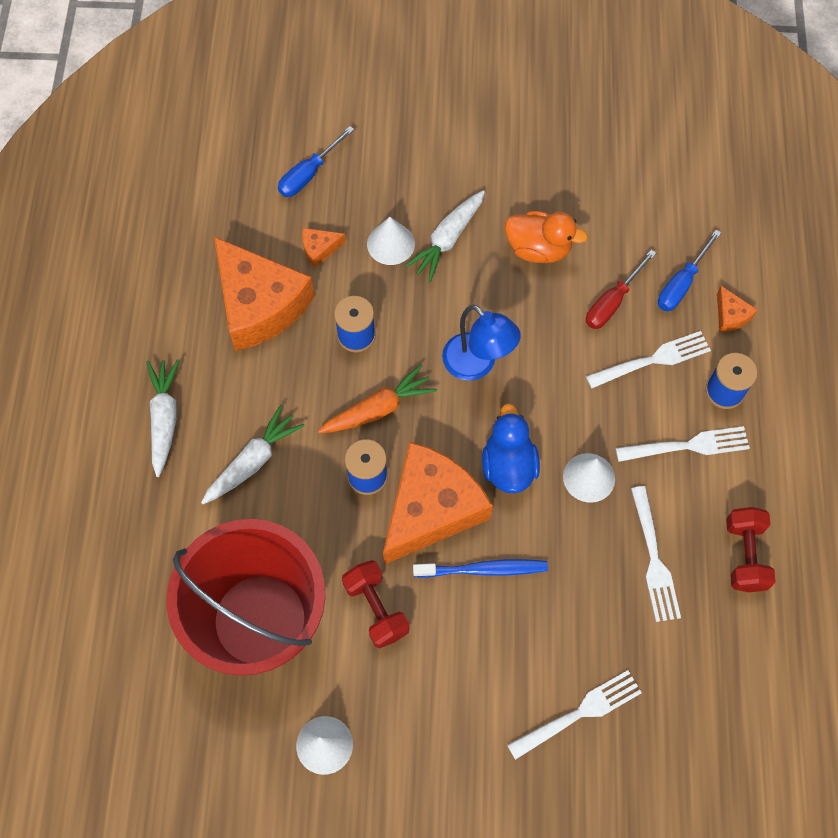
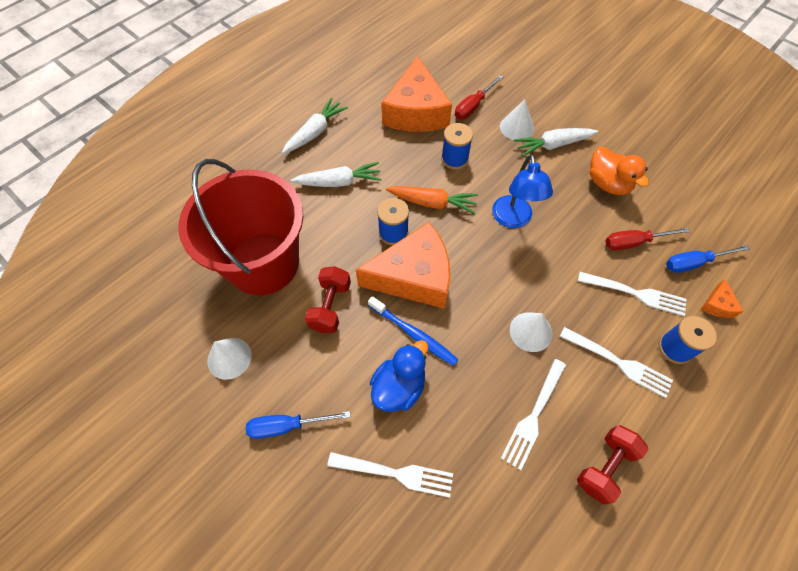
camera: 40 degrees right, 5 degrees down
blue screwdriver [278,126,354,197] -> blue screwdriver moved to [245,411,351,439]
orange cheese [302,228,346,268] -> red screwdriver [455,75,503,119]
blue duck [482,404,540,493] -> blue duck moved to [370,340,428,412]

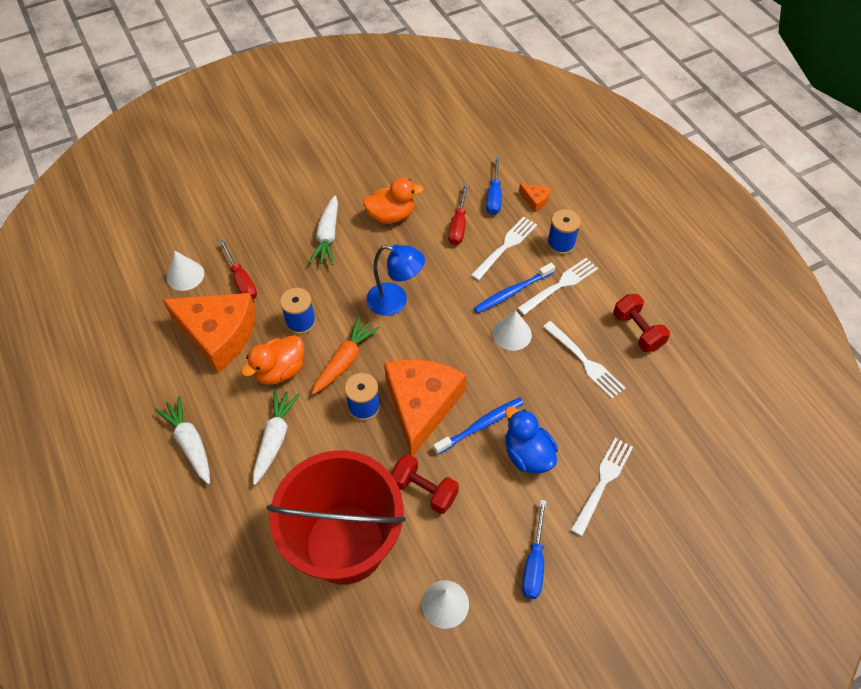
camera: 70 degrees left, 5 degrees down
white cone [500,100,534,140] -> white cone moved to [167,251,204,291]
none -> orange duck [241,335,304,385]
none -> blue toothbrush [474,263,555,313]

